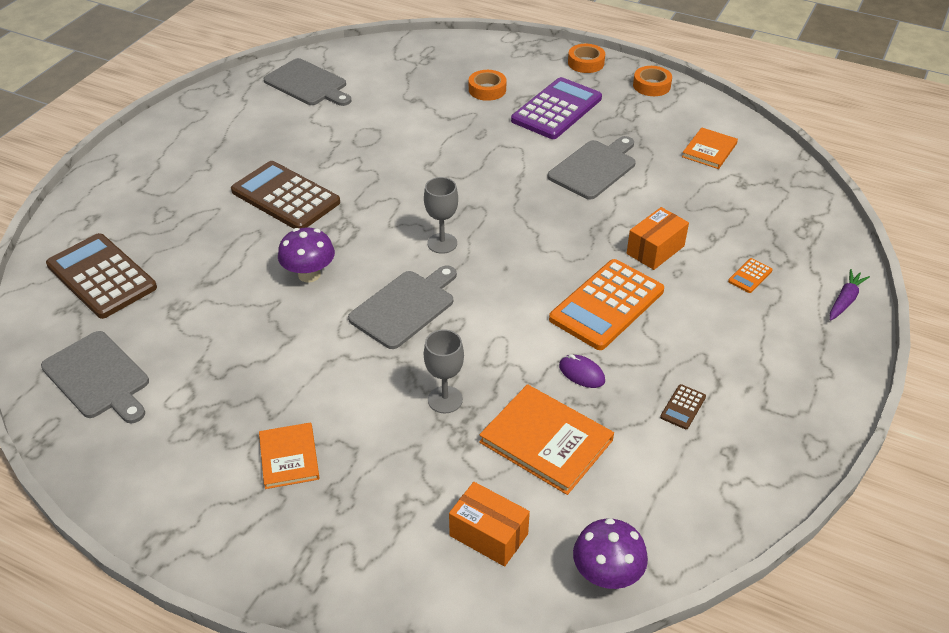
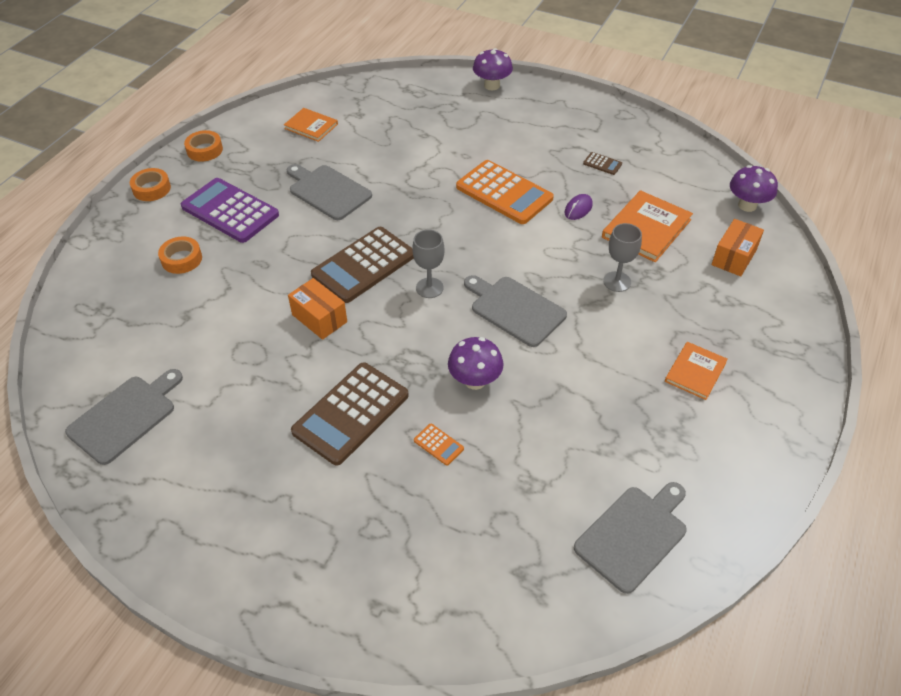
camera: 90 degrees left, 5 degrees up
brown calculator [46,233,157,319] -> brown calculator moved to [311,227,414,303]
orange book [259,422,320,489] -> orange book turned 45 degrees counterclockwise [665,342,728,400]
orange box [627,207,689,270] -> orange box moved to [288,278,347,340]
orange calculator [728,258,773,293] -> orange calculator moved to [414,424,464,466]
purple carrot [830,269,870,321] -> purple mushroom [473,48,513,90]

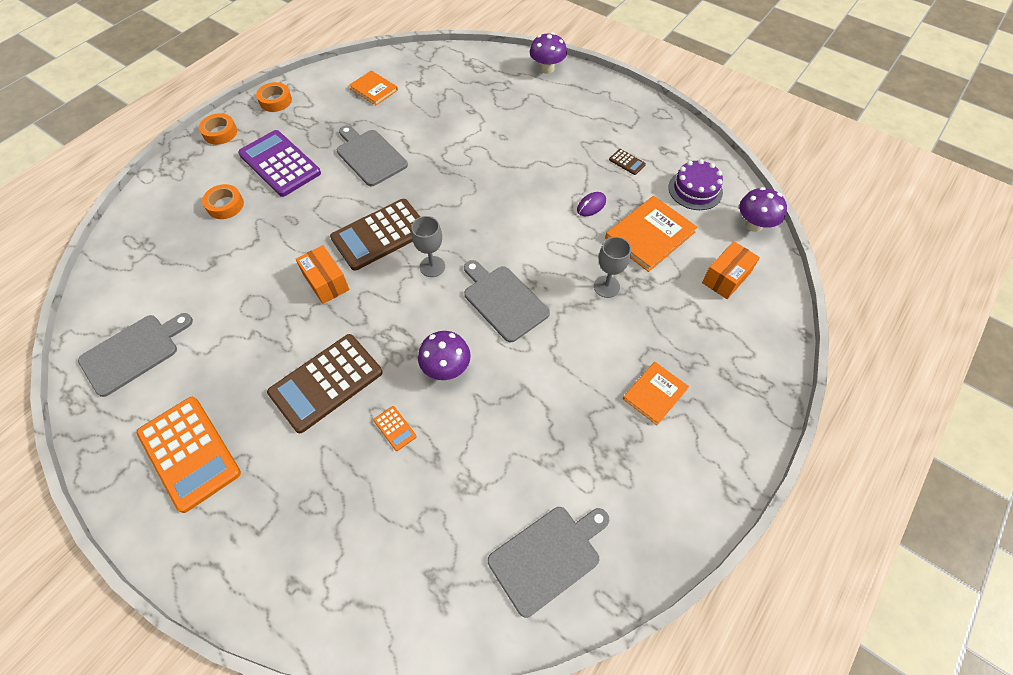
camera: 10 degrees right, 10 degrees up
orange calculator [456,160,554,224] -> orange calculator moved to [137,397,241,513]
none -> purple cake [668,159,723,210]

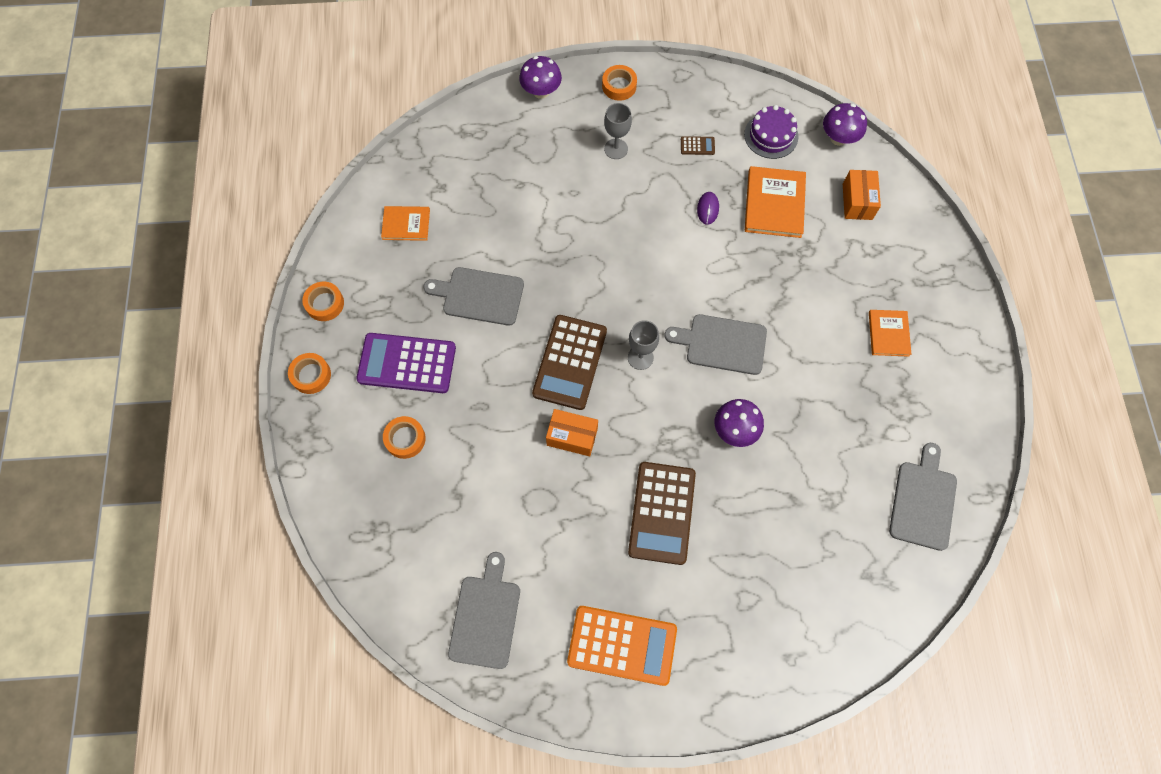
camera: 40 degrees left, 10 degrees up
orange calculator [373,406,417,451] -> none
grey goblet [594,237,631,298] -> grey goblet moved to [604,103,632,159]
none -> orange tape [602,65,637,101]

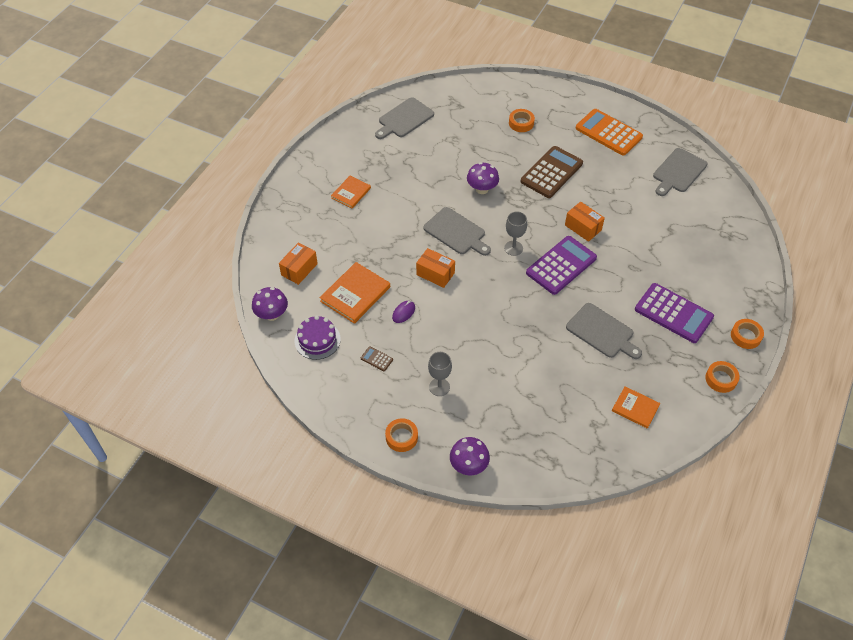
camera: 150 degrees left, 15 degrees down
orange tape [383,416,426,459] -> orange tape moved to [509,109,535,132]
brown calculator [532,315,607,410] -> purple calculator [526,236,597,295]
none -> orange box [416,248,455,288]

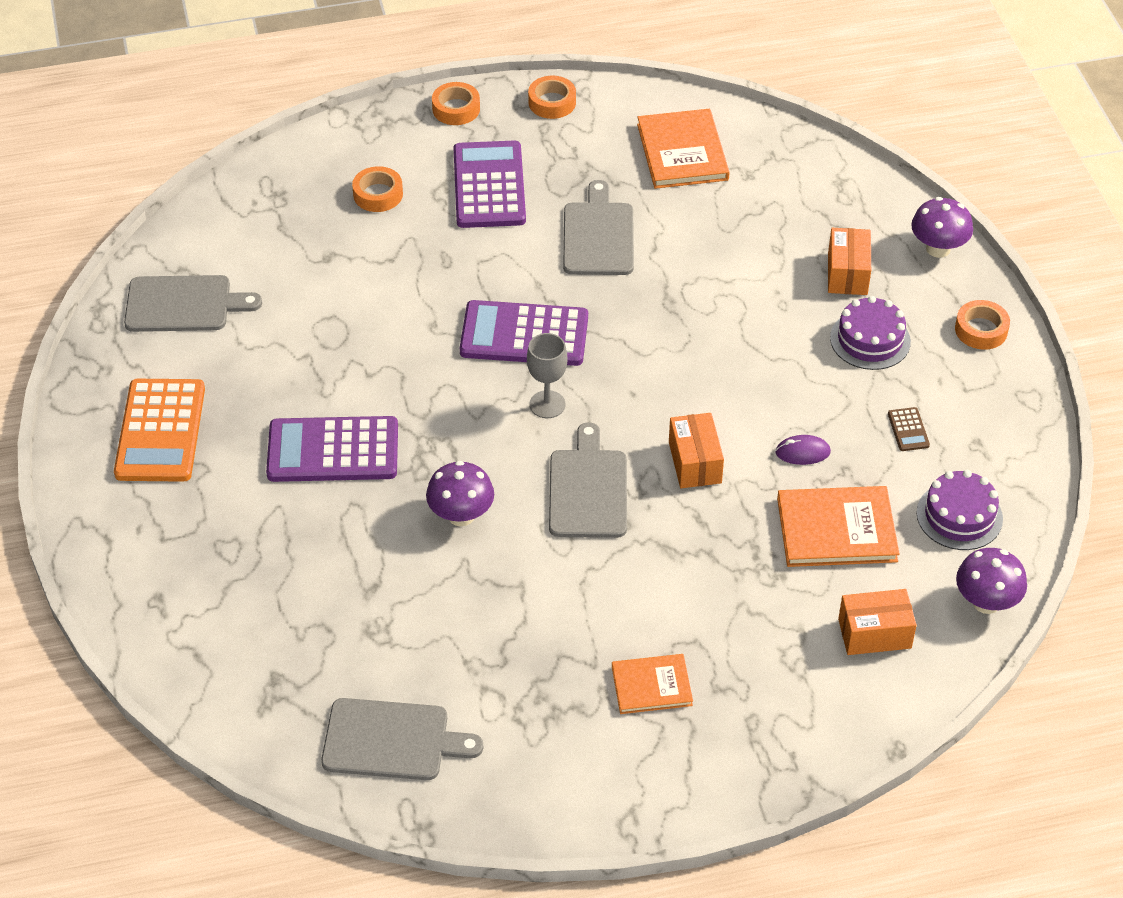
camera: 130 degrees left, 5 degrees down
grey goblet [428,352,452,396] -> purple cake [830,296,911,370]
orange tape [509,109,535,132] -> orange tape moved to [352,166,403,212]
brown calculator [521,146,583,198] -> purple calculator [266,416,398,482]
orange box [565,202,605,242] -> orange box moved to [828,228,871,295]
orange book [612,386,660,429] -> orange book [637,109,730,189], size x1.60

